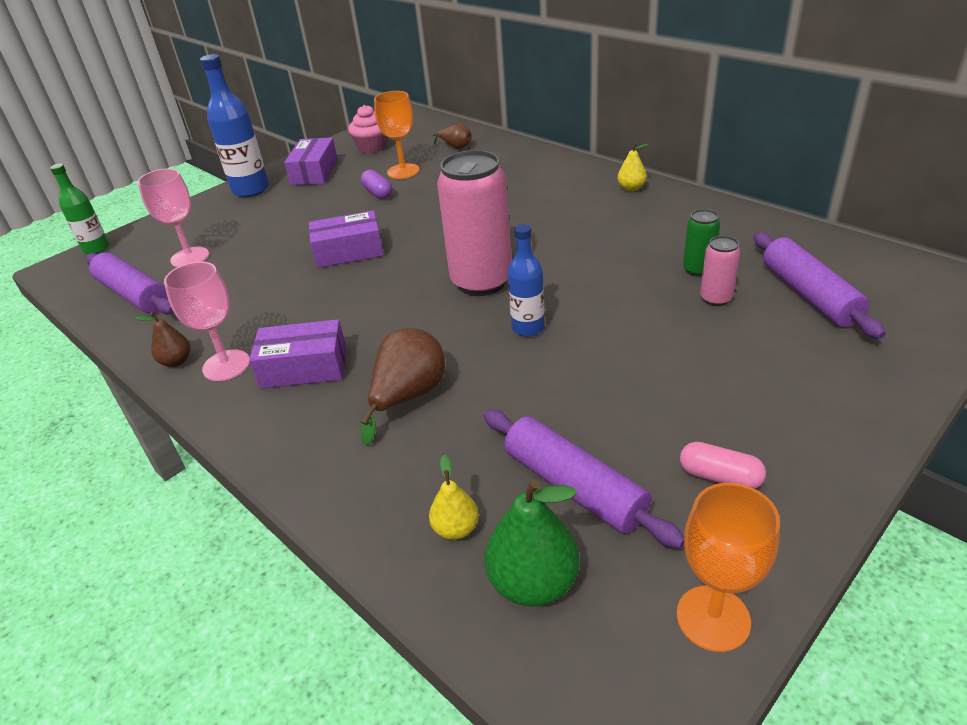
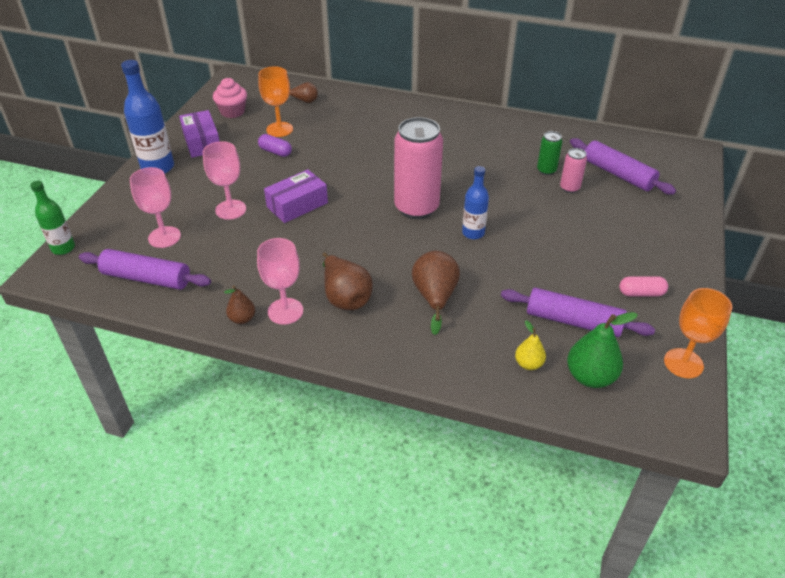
camera: 30 degrees left, 5 degrees up
purple box [249,319,346,389] -> brown pear [322,252,373,310]
yellow pear [617,143,648,191] -> none
none -> pink goblet [203,141,246,220]

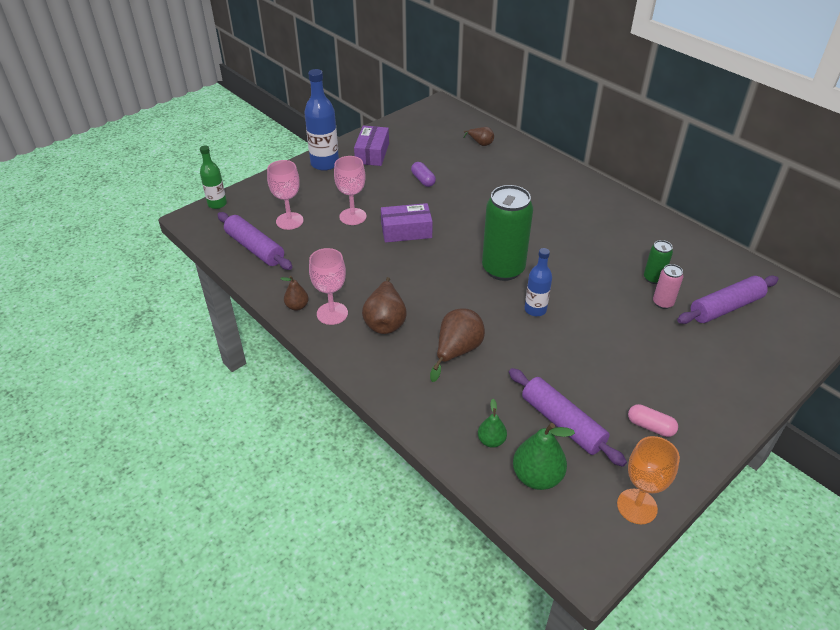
camera: 30 degrees right, 0 degrees up
pink cupcake [213,78,247,118] -> none
orange goblet [258,66,293,137] -> none
pink can [394,117,443,219] -> green can [482,185,533,281]
yellow pear [515,320,546,370] -> green pear [478,399,507,448]
purple rolling pin [570,138,676,195] -> purple rolling pin turned 75 degrees clockwise [677,276,779,324]

